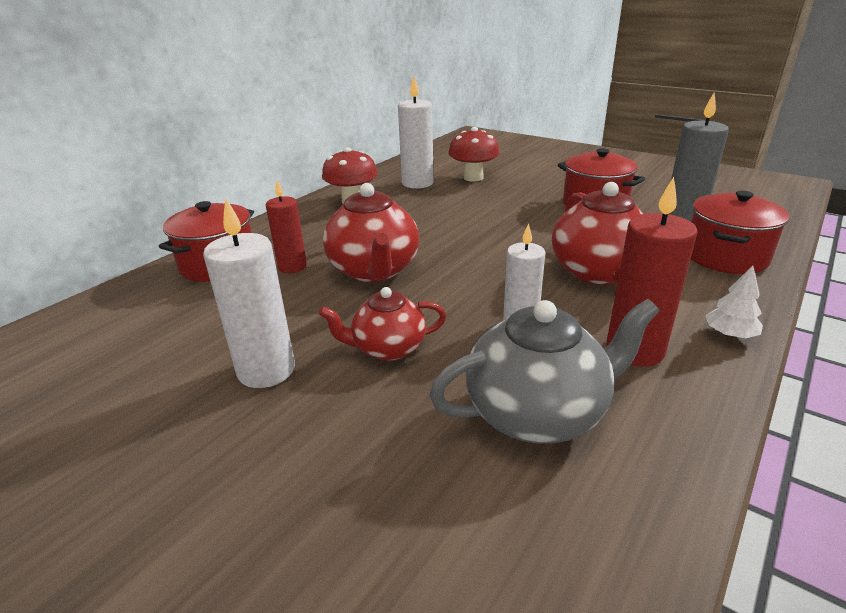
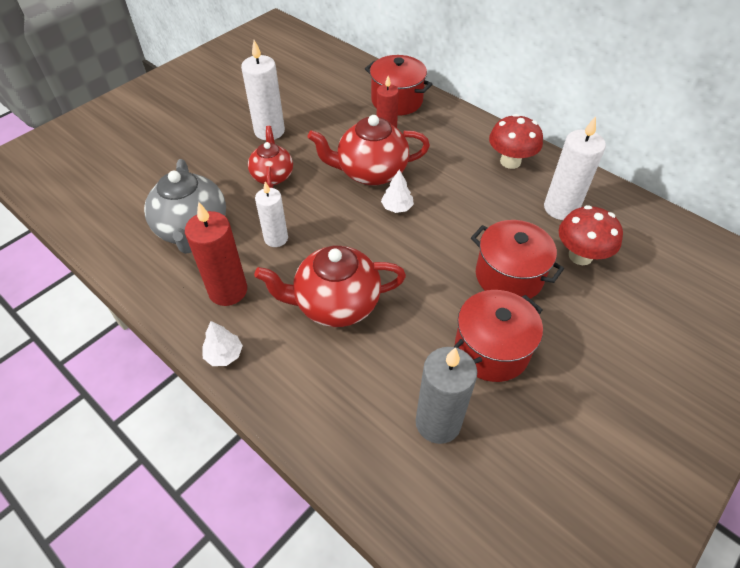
camera: 95 degrees right, 20 degrees up
red pot [691,191,790,274] -> red pot moved to [471,220,564,299]
none -> white tree [381,170,414,213]

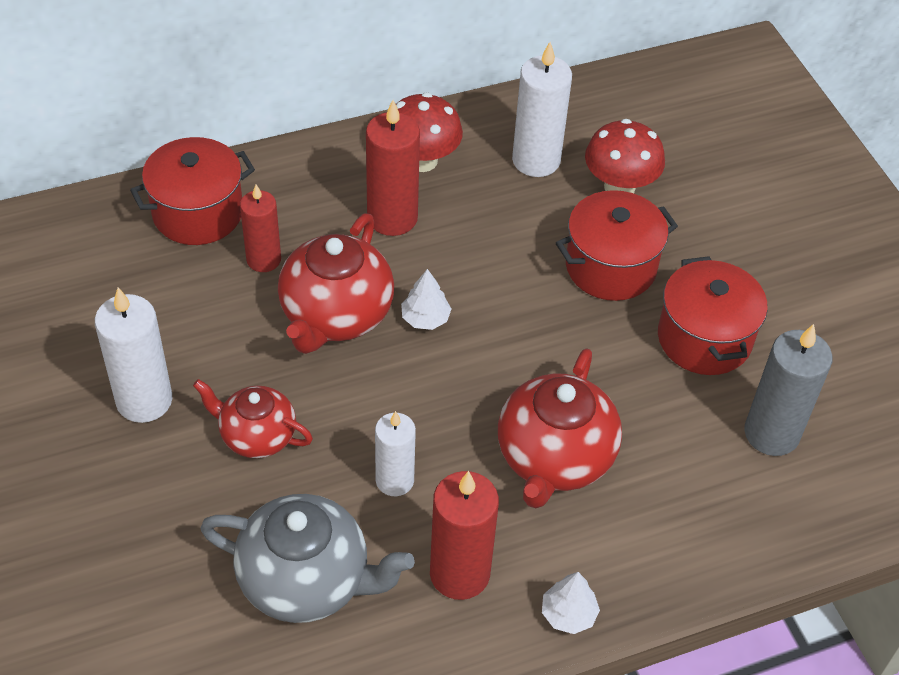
camera: 65 degrees left, 0 degrees up
none -> red candle [366,100,420,236]

